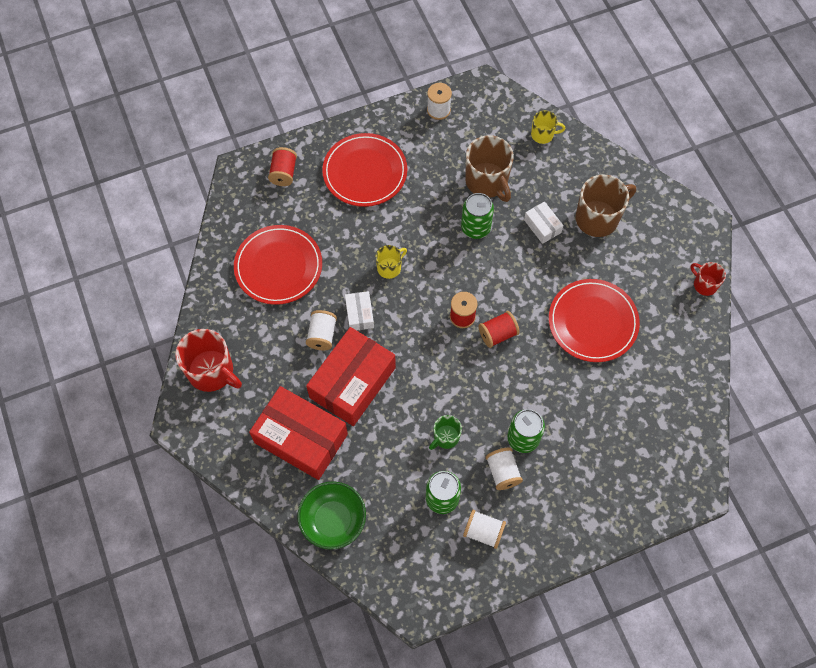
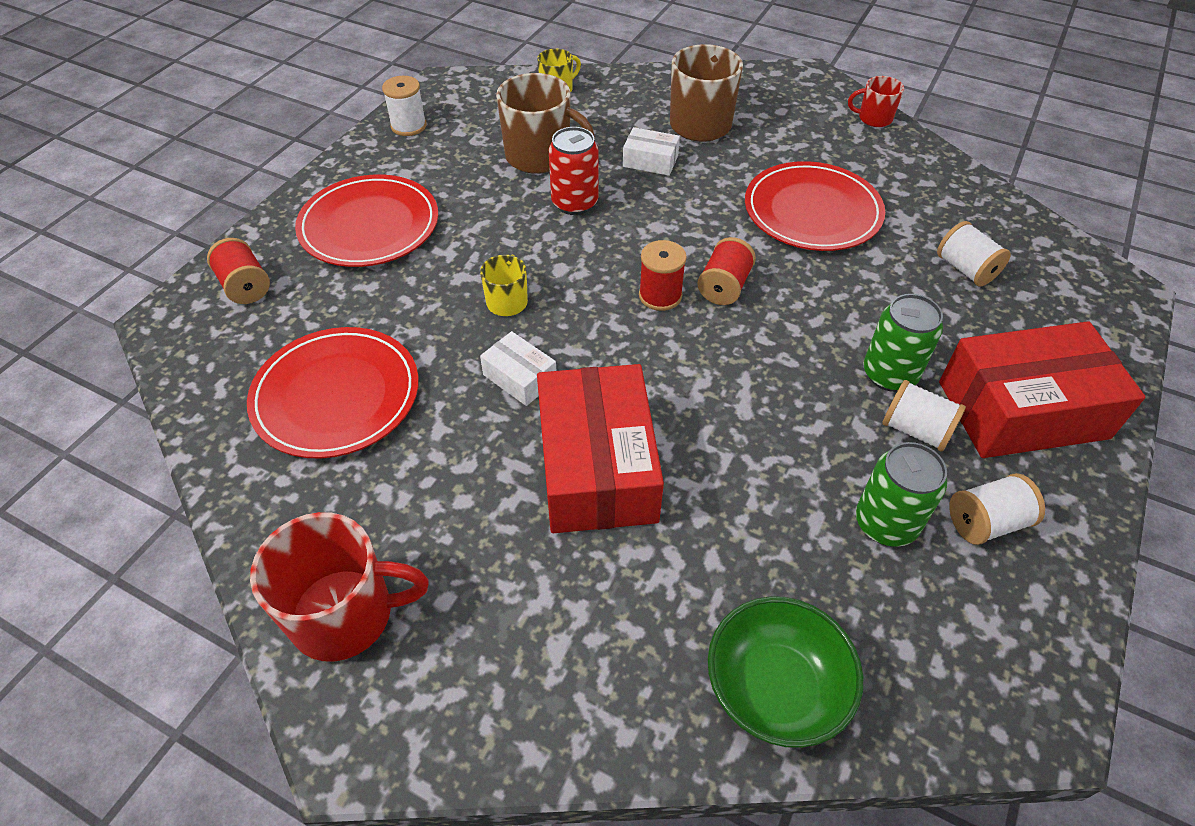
camera: 40 degrees left, 15 degrees down
red box [249,386,348,480] -> red box moved to [939,321,1145,458]
white spool [306,310,337,350] -> white spool moved to [937,221,1011,287]
green mug [429,415,462,450] -> none
green can [461,193,494,239] -> red can [548,127,598,215]

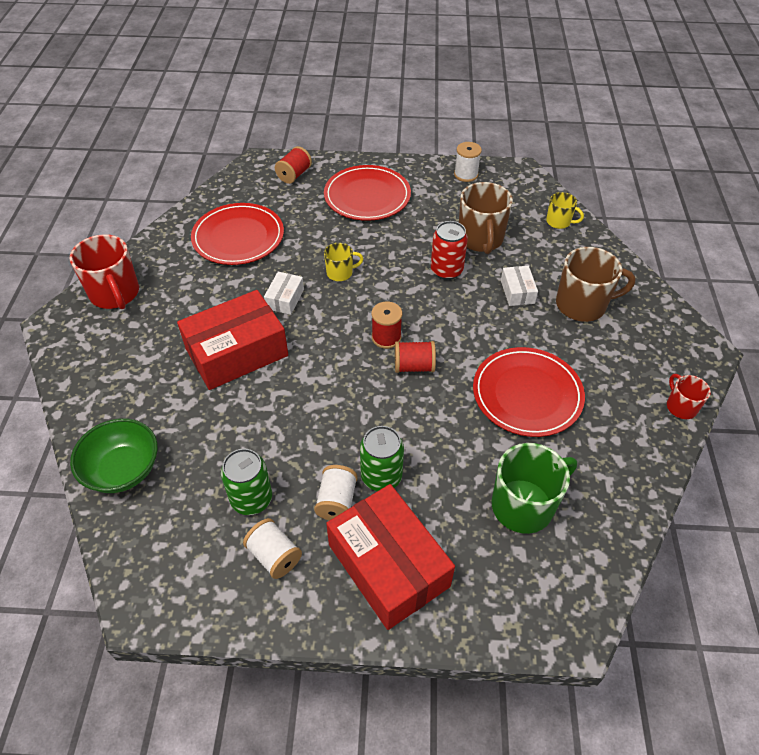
camera: 65 degrees right, 0 degrees up
white spool [937,221,1011,287] -> green mug [492,443,577,534]

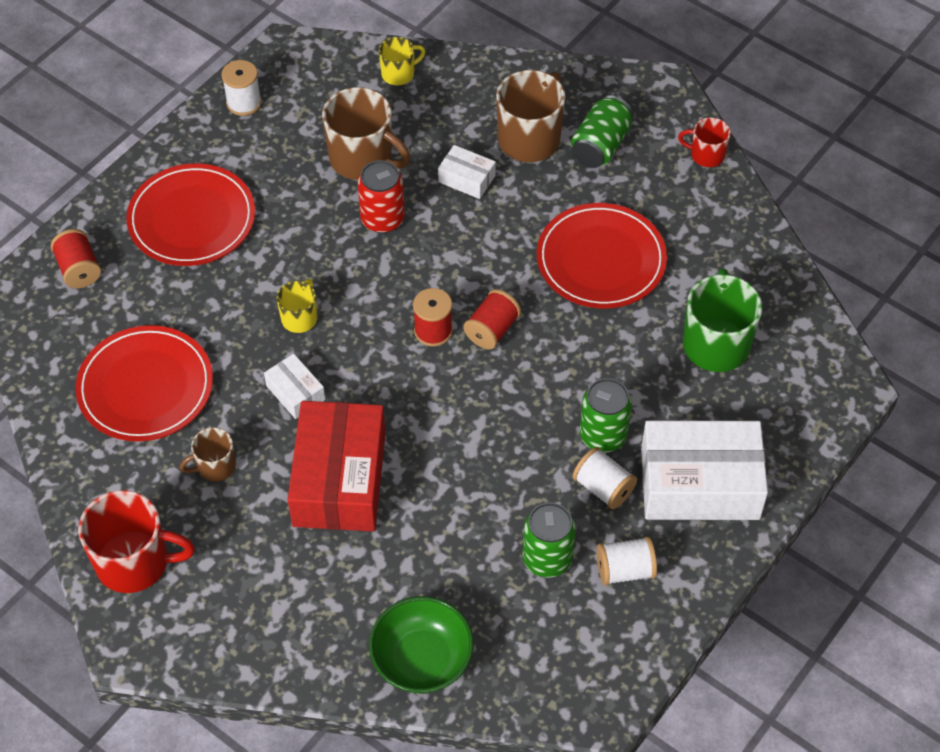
camera: 55 degrees left, 5 degrees up
red box [326,484,455,630] -> white box [641,421,768,520]
none -> brown mug [180,427,236,482]
none -> green can [571,95,633,168]

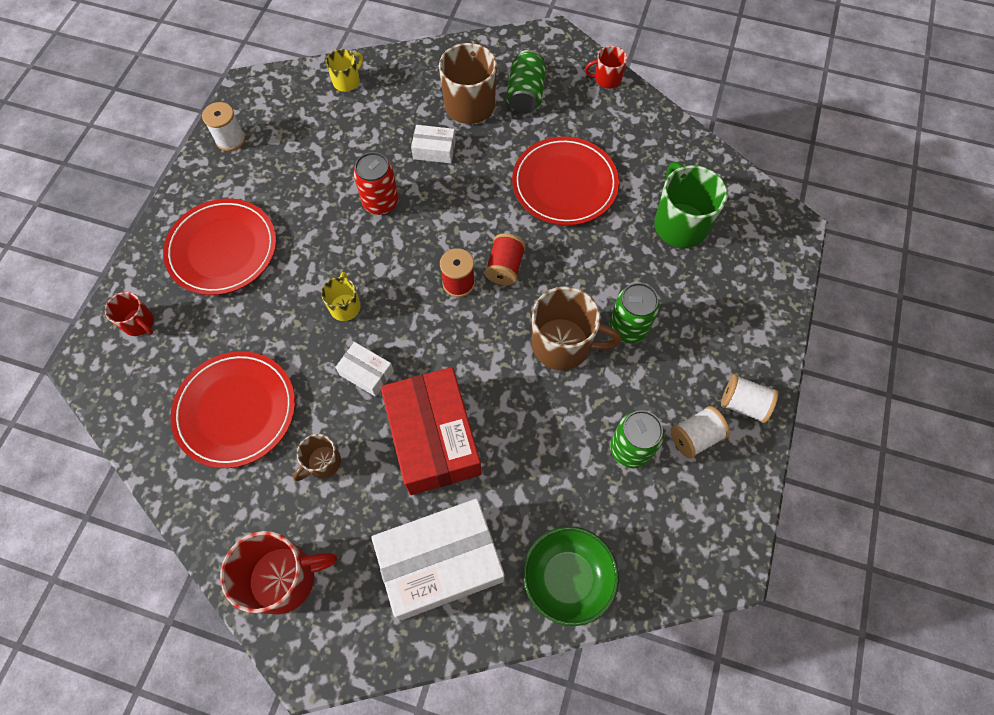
camera: 20 degrees left, 10 degrees up
red spool [51,229,101,288] -> red mug [105,292,154,336]
brown mug [322,87,410,180] -> brown mug moved to [532,286,621,370]
white spool [573,447,637,509] -> white spool moved to [721,374,778,423]
white box [641,421,768,520] -> white box moved to [371,499,505,620]

